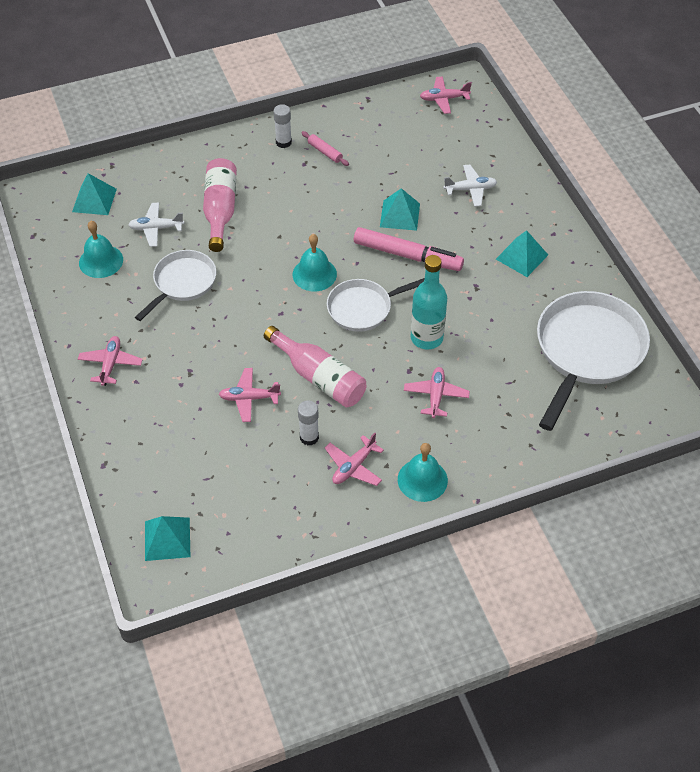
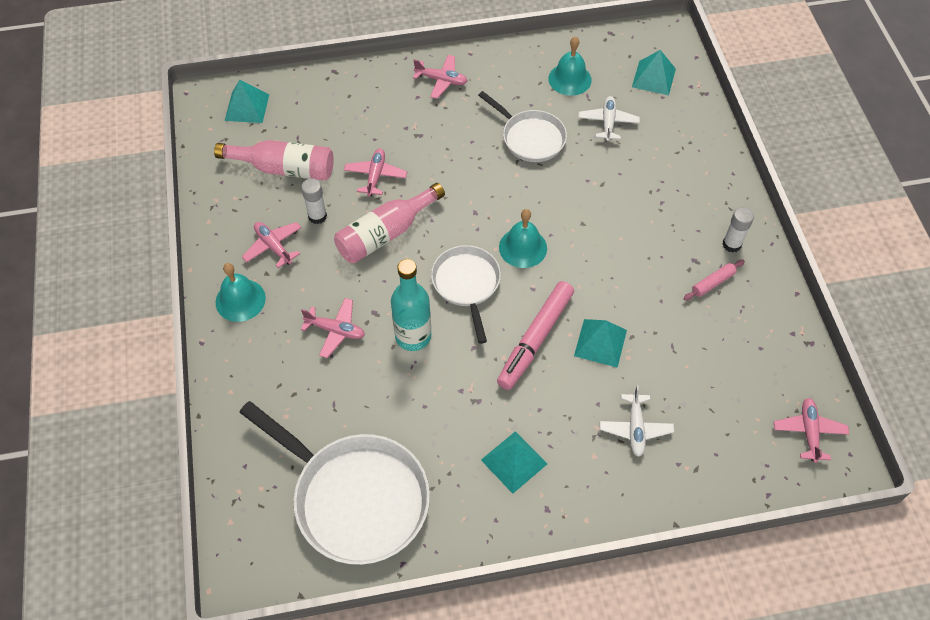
camera: 100 degrees right, 5 degrees up
pink bottle [203,158,237,252] -> pink bottle moved to [214,140,334,181]

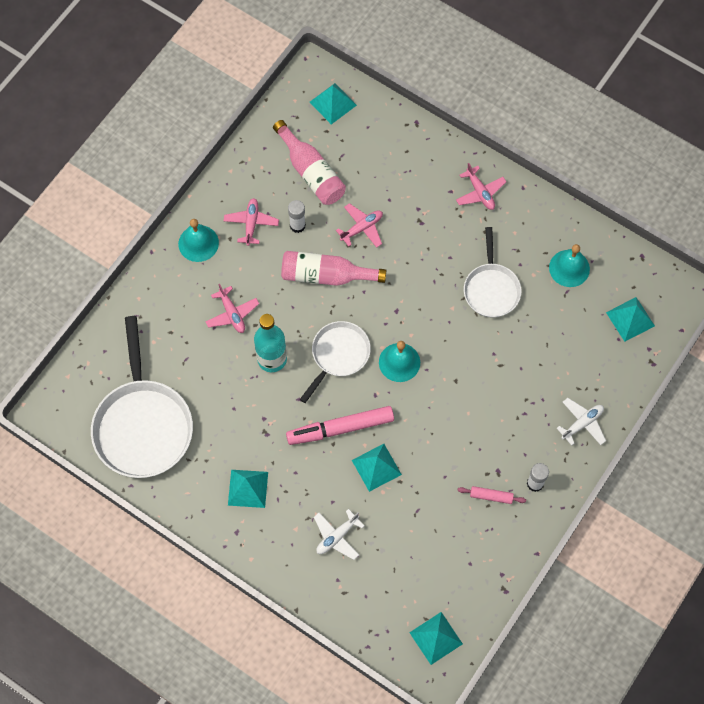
camera: 45 degrees right, 10 degrees up
white plane [578,96,640,142] -> white plane moved to [556,398,606,446]
pink plane [774,398,849,463] -> turquoise pyramid [409,612,463,665]

